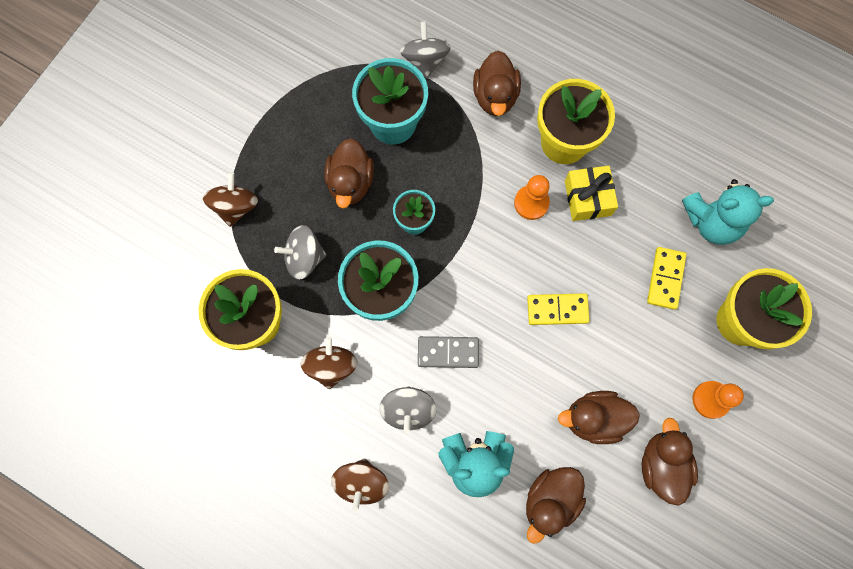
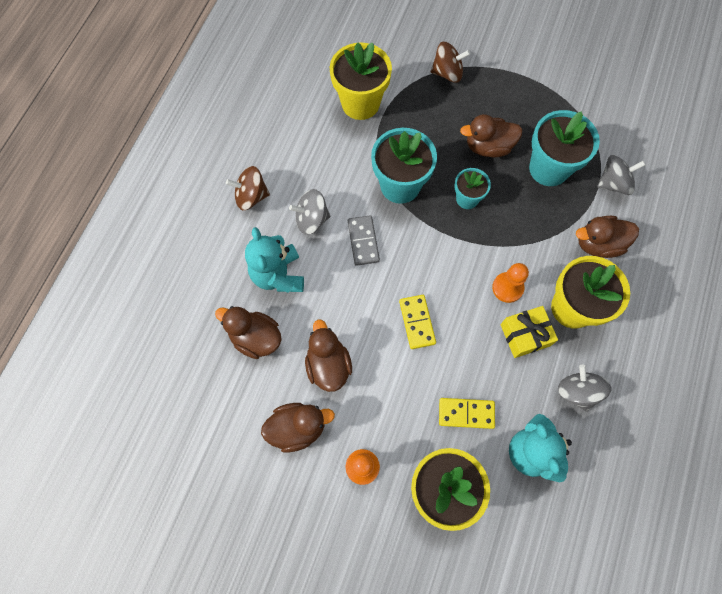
camera: 80 degrees right, 5 degrees down
grey spinning top [274,225,327,280] -> grey spinning top moved to [558,364,611,412]
brown spinning top [300,336,357,389] -> none

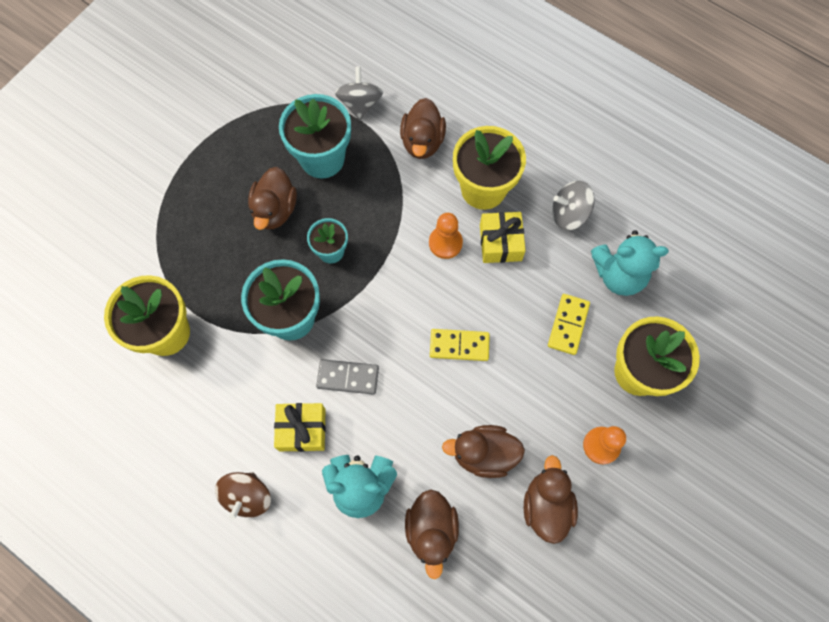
camera: 75 degrees left, 0 degrees up
brown duck [215,306,282,359] -> brown duck turned 45 degrees counterclockwise [405,490,459,579]
grey spinning top [289,189,331,235] -> yellow gift [274,403,326,452]
brown spinning top [431,42,470,83] -> none

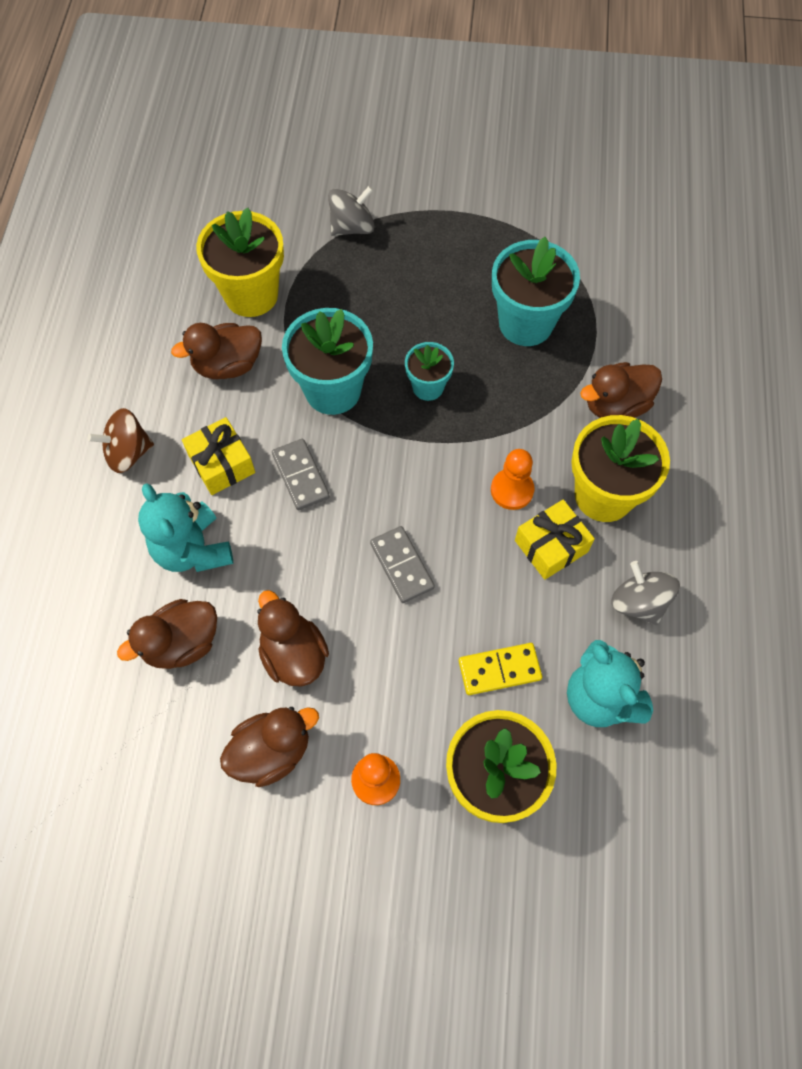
camera: 60 degrees right, 5 degrees down
brown duck [248,167,297,230] -> brown duck moved to [171,323,262,379]
grey spinning top [335,67,383,120] -> grey spinning top moved to [328,186,375,236]
yellow domino [430,329,490,361] -> grey domino [370,526,435,603]

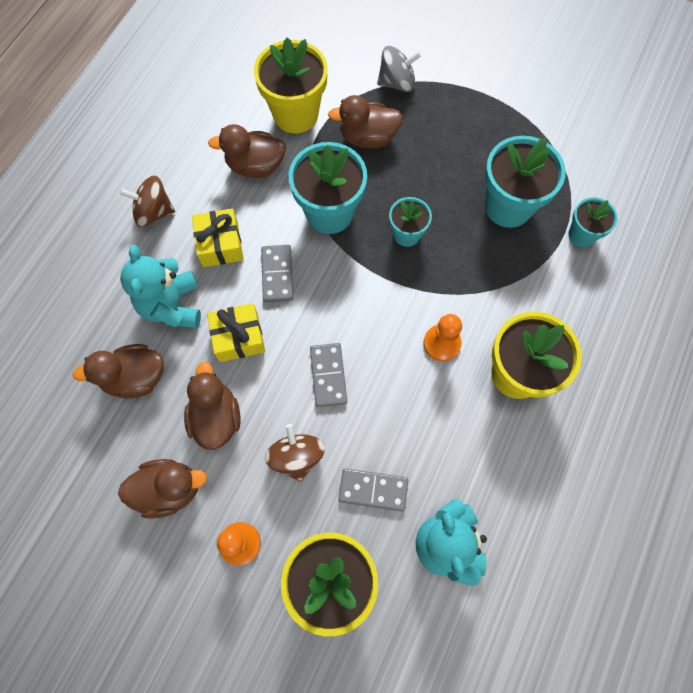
camera: 20 degrees right, 5 degrees up
yellow domino [459,643,542,695] -> grey domino [339,468,408,511]
yellow gift [515,499,595,580] -> yellow gift moved to [207,303,265,362]
brown duck [580,362,662,418] -> brown duck moved to [328,95,403,149]
grey spinning top [611,561,680,625] -> none
none -> brown spinning top [265,424,325,481]
none -> turquoise flower pot [568,197,618,247]

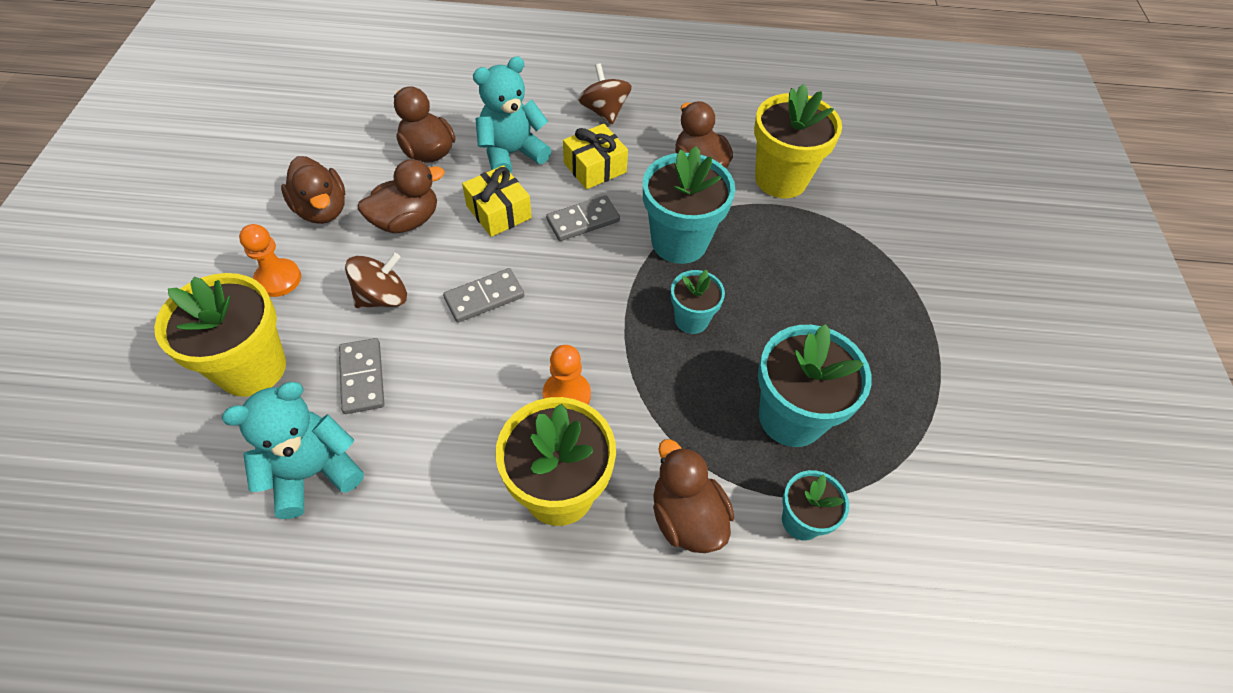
camera: 65 degrees right, 15 degrees down
brown duck [328,95,403,149] -> brown duck moved to [653,439,734,553]
grey spinning top [377,46,421,92] -> none

